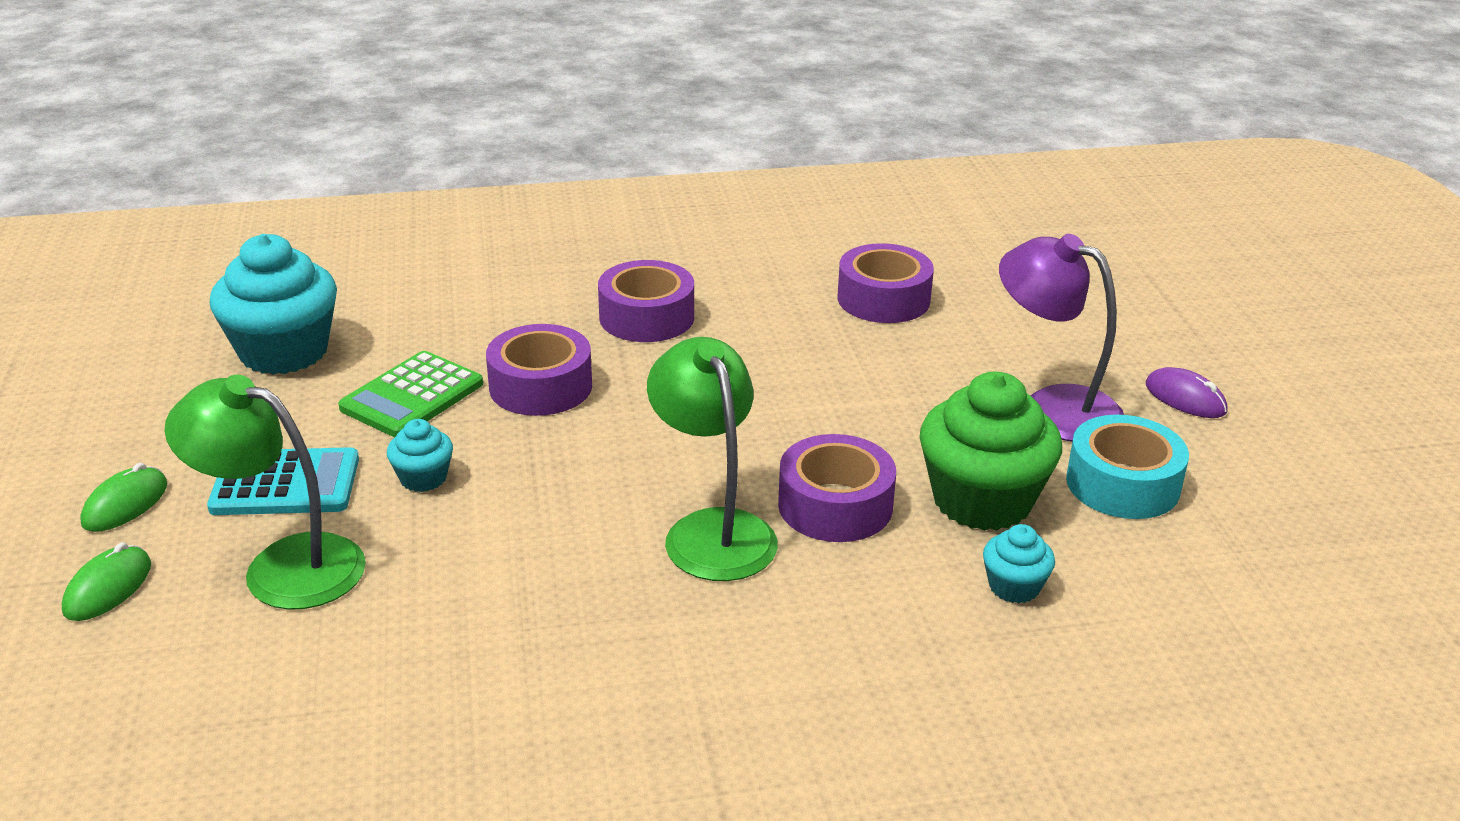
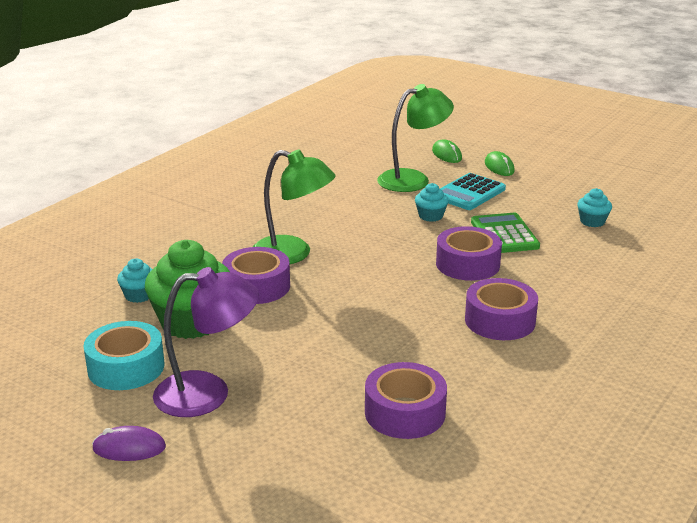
camera: 135 degrees right, 5 degrees down
turquoise cupcake [209,234,337,375] -> turquoise cupcake [577,188,612,227], size x0.47

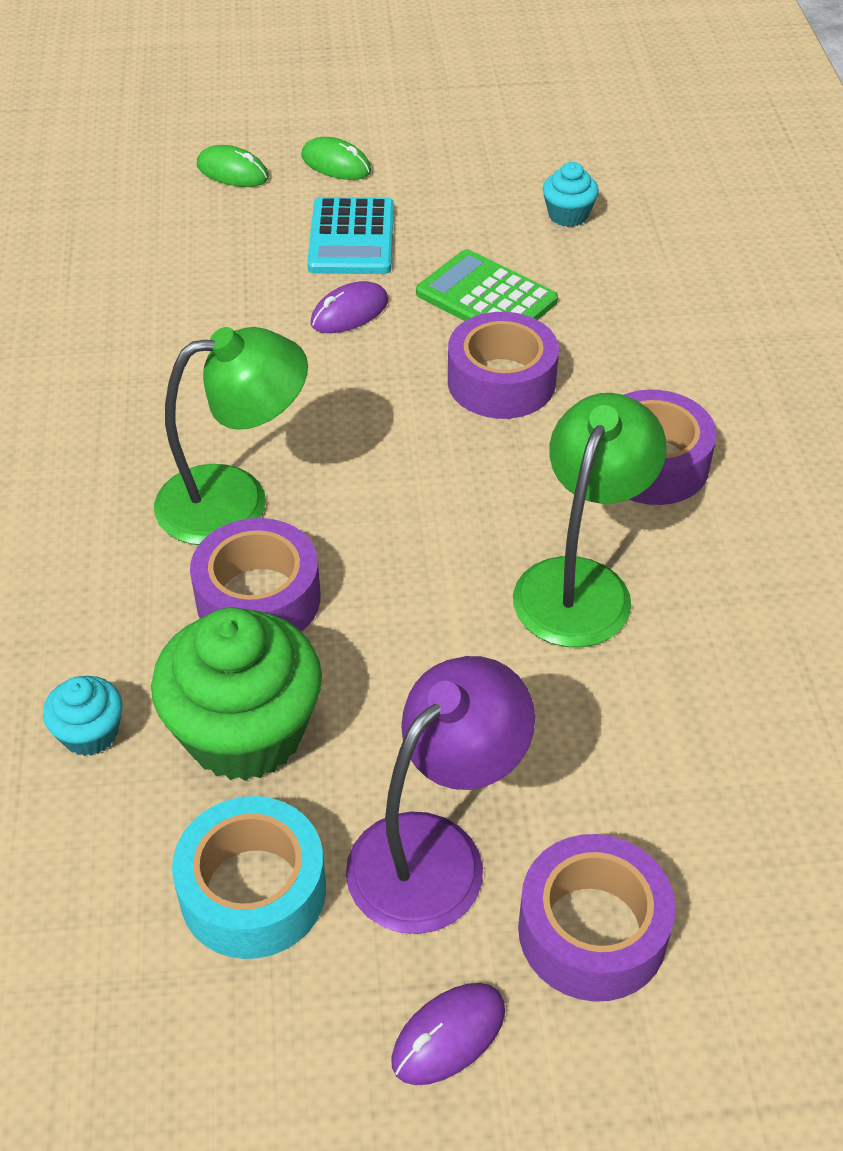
camera: 40 degrees left, 20 degrees up
purple tape [365,362,447,439] -> purple tape moved to [518,834,676,1002]
green lamp [377,84,454,192] -> green lamp moved to [513,393,666,647]
turquoise cupcake [415,183,449,222] -> purple mouse [311,281,388,333]

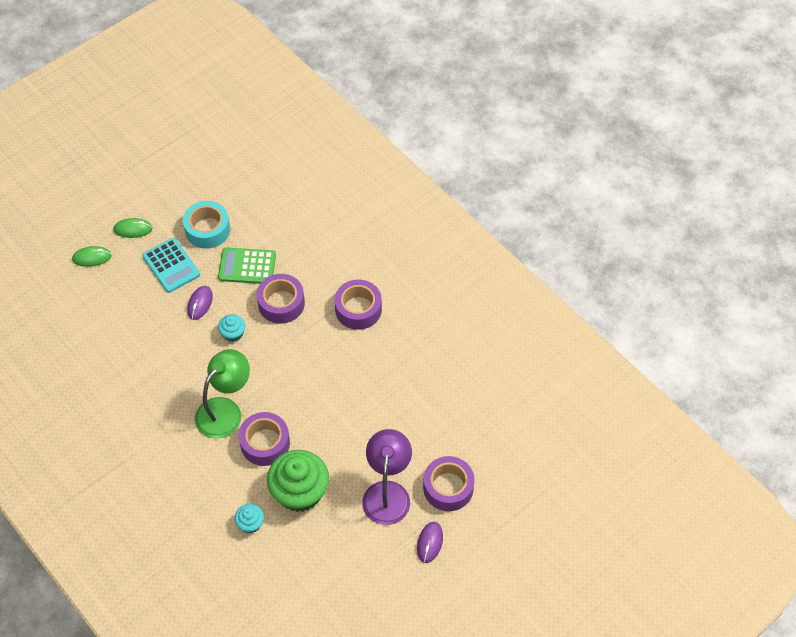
camera: 35 degrees left, 10 degrees up
turquoise tape [172,796,326,959] -> turquoise tape moved to [183,201,230,249]
green lamp [513,393,666,647] -> none
turquoise cupcake [543,162,599,227] -> turquoise cupcake moved to [218,314,245,342]

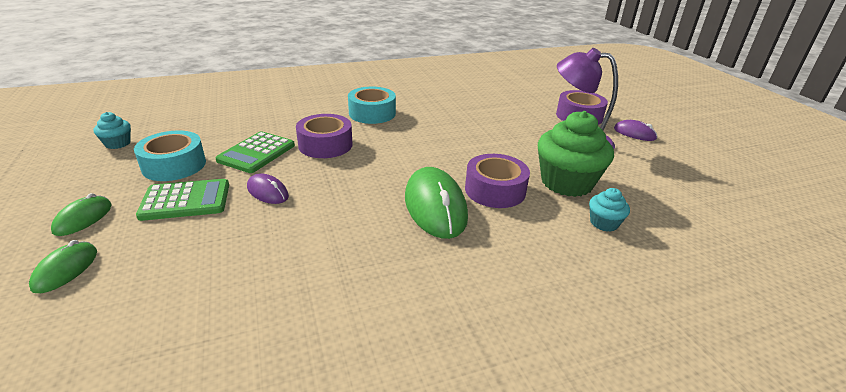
camera: 70 degrees left, 25 degrees down
turquoise calculator [142,238,200,293] -> green calculator [136,179,229,221]
green lamp [195,349,250,439] -> green mouse [405,167,468,239]
turquoise cupcake [218,314,245,342] -> turquoise cupcake moved to [94,112,131,149]
purple tape [334,280,382,330] -> turquoise tape [348,87,396,124]

